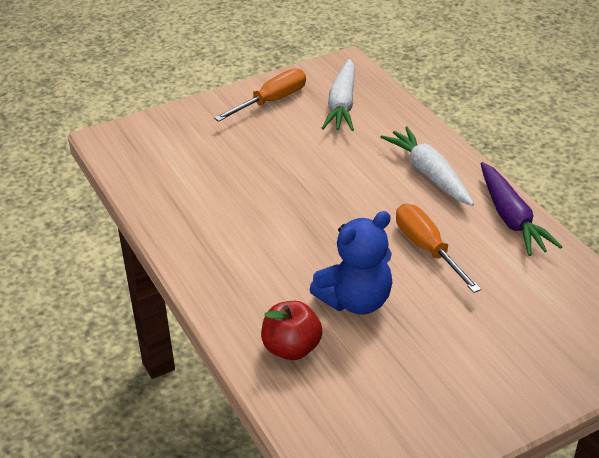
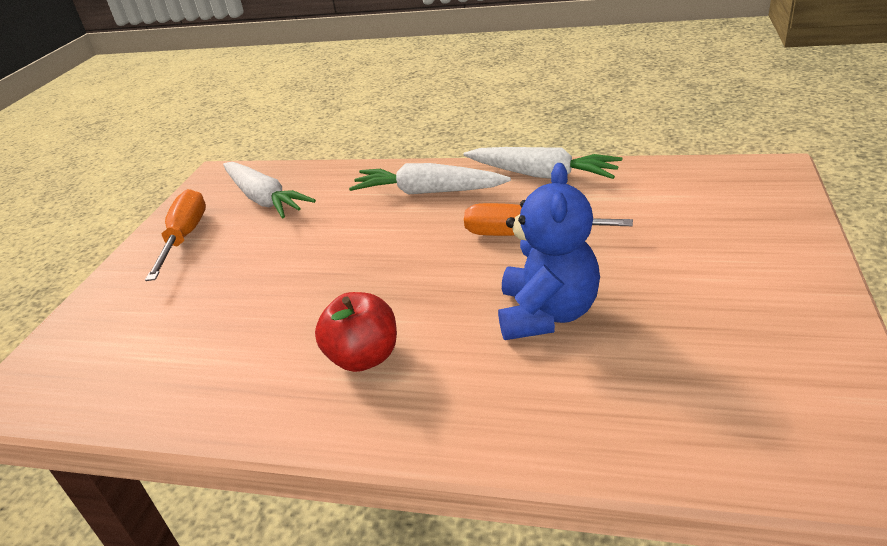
camera: 45 degrees left, 5 degrees down
red apple [261,301,322,360] -> red apple moved to [315,292,397,372]
purple carrot [481,162,562,256] -> white carrot [464,147,622,179]

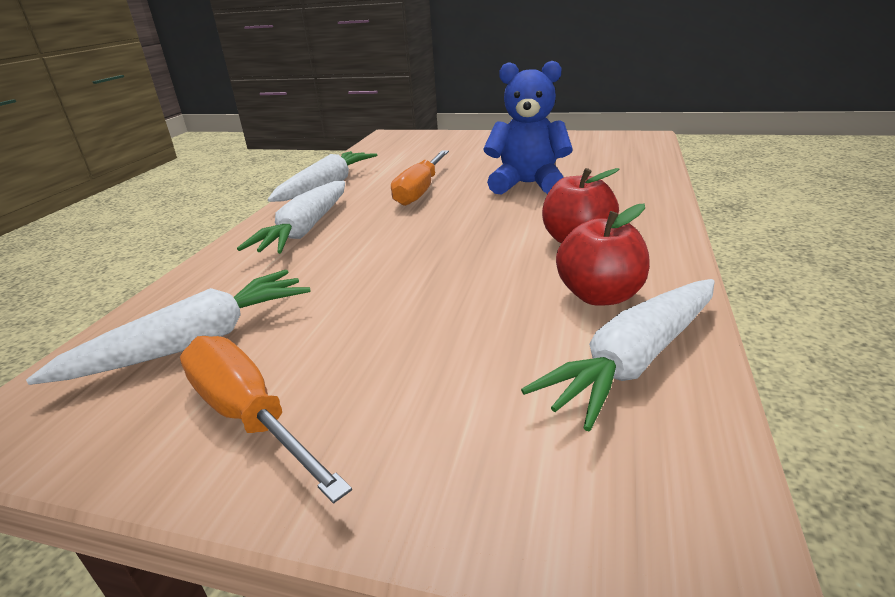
camera: 90 degrees left, 5 degrees down
orange screwdriver [145,189,206,281] -> orange screwdriver turned 45 degrees clockwise [180,336,352,504]
none -> white carrot [521,279,715,431]
none -> red apple [556,203,650,306]

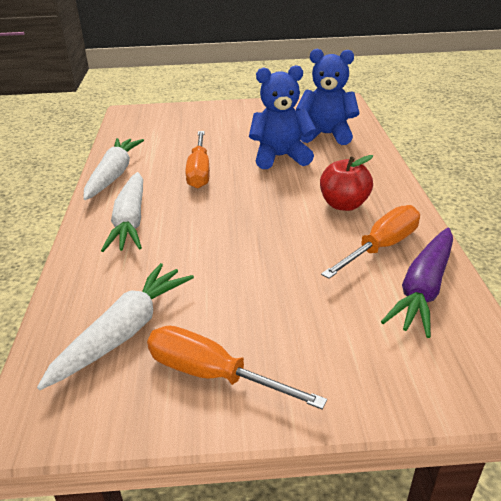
camera: 20 degrees left, 5 degrees up
white carrot [521,279,715,431] -> purple carrot [381,228,453,338]
red apple [556,203,650,306] -> orange screwdriver [321,205,420,279]
none -> blue teddy bear [296,49,359,145]

